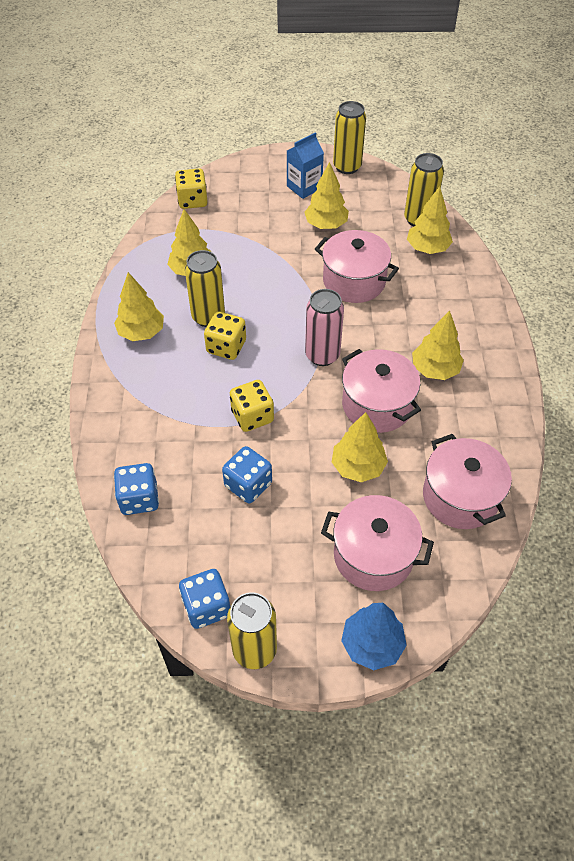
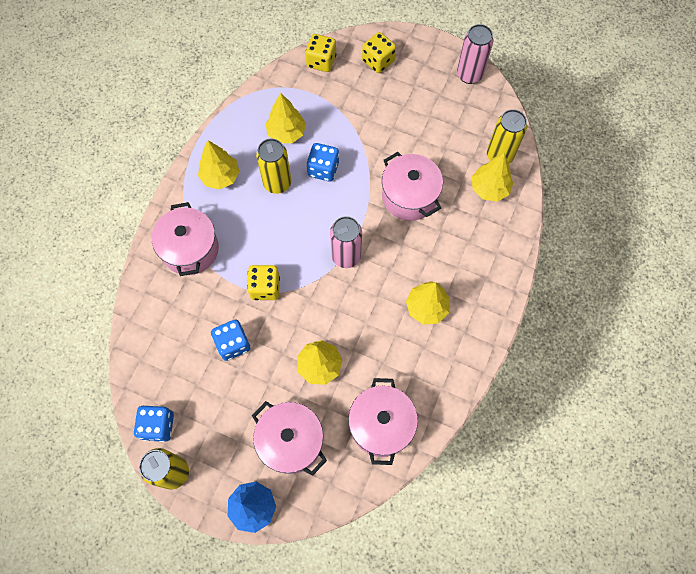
camera: 25 degrees right, 15 degrees up
blue dice [114,463,159,515] -> blue dice moved to [307,143,339,182]
yellow dice [204,311,246,360] -> yellow dice moved to [362,32,396,73]
blue carton [287,132,324,199] -> none
yellow tree [304,162,349,229] -> none
yellow can [333,101,366,174] -> pink can [457,24,493,84]
pink pot [342,349,421,433] -> pink pot moved to [152,202,219,276]

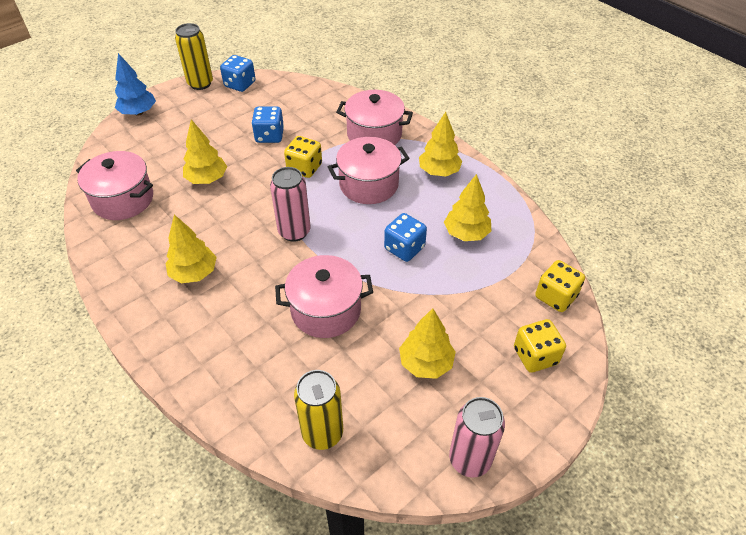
camera: 115 degrees right, 20 degrees down
pink pot [252,401,327,476] -> pink pot moved to [328,137,410,204]
yellow can [256,139,291,194] -> none
yellow tree [472,153,513,202] -> yellow tree moved to [399,308,456,379]

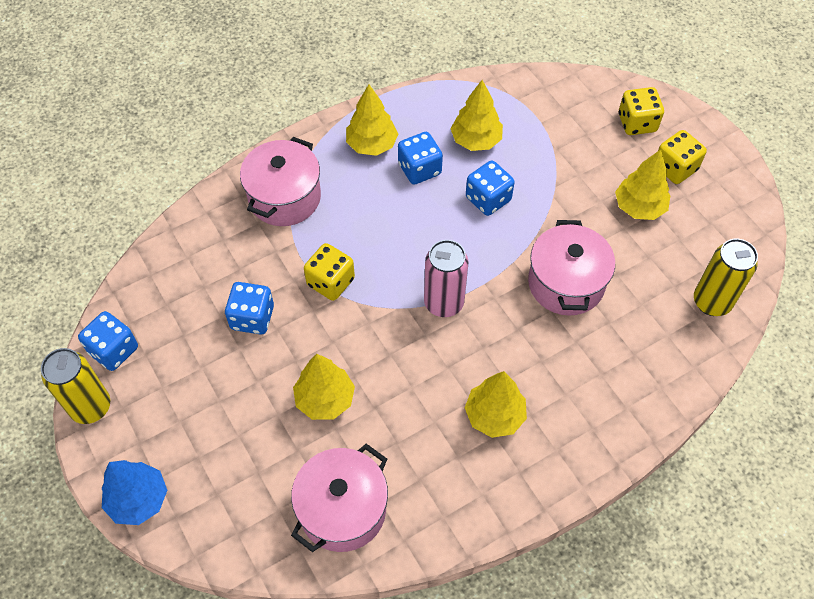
camera: 80 degrees left, 10 degrees up
pink pot [328,137,410,204] -> none
pink can [449,397,505,478] -> none
yellow dice [535,260,585,312] -> yellow dice moved to [658,130,707,184]
none -> blue dice [398,132,443,185]

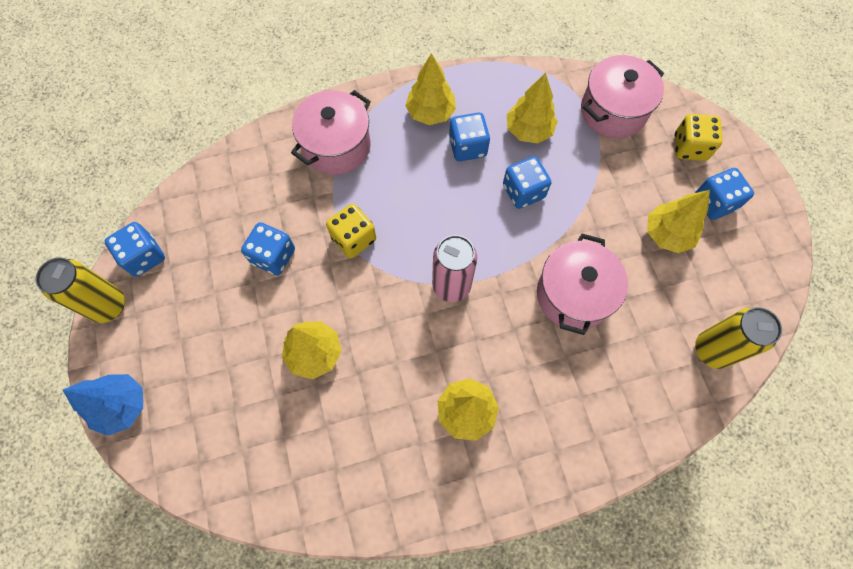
camera: 15 degrees right, 10 degrees up
pink pot [291,444,388,552] -> pink pot moved to [581,55,664,138]
yellow dice [658,130,707,184] -> blue dice [695,168,754,220]

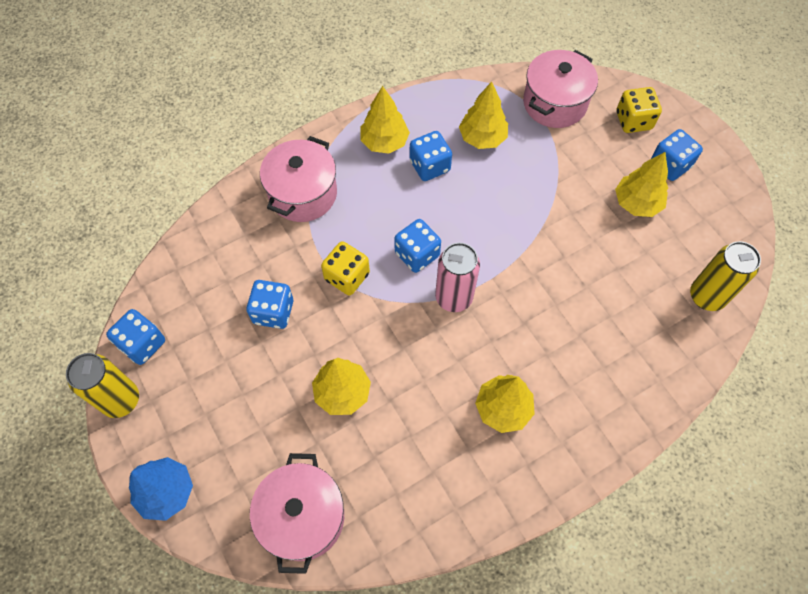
camera: 15 degrees left, 5 degrees down
blue dice [503,156,551,209] -> blue dice moved to [394,219,441,273]
pink pot [537,234,628,335] -> pink pot moved to [250,453,344,574]

